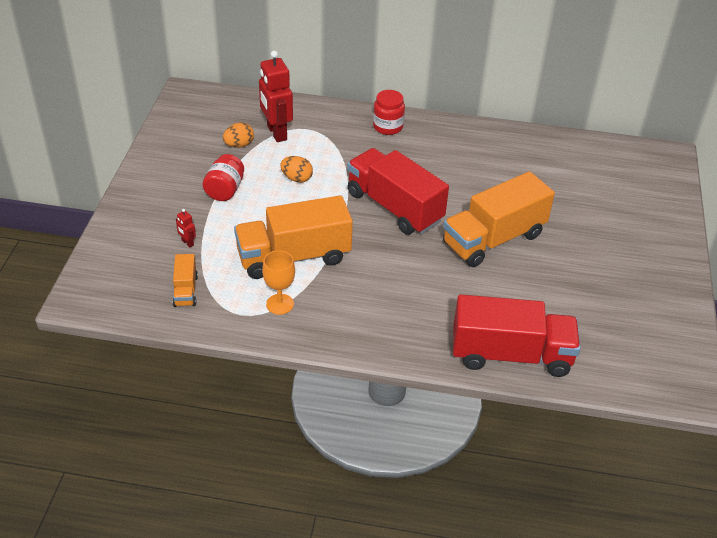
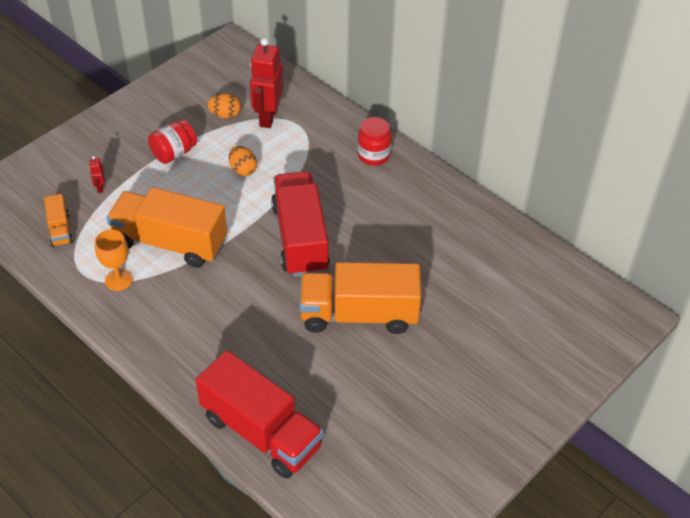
camera: 35 degrees right, 5 degrees up
orange truck [173,254,198,307] -> orange truck turned 45 degrees counterclockwise [44,194,73,247]

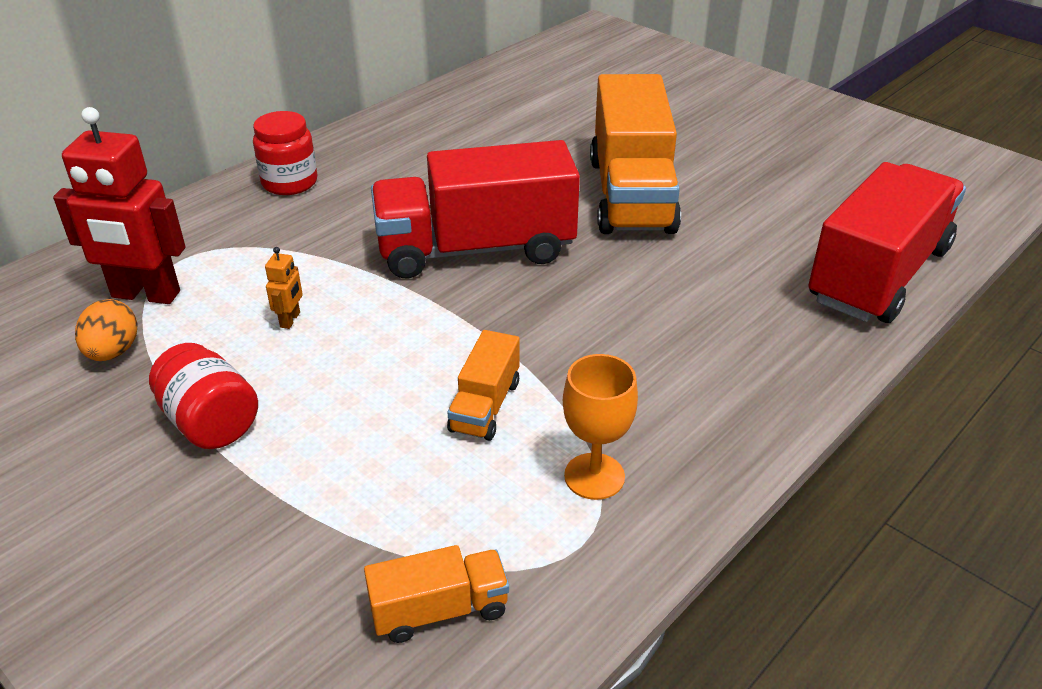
camera: 90 degrees left, 10 degrees down
red robot [89,156,105,193] -> none
orange truck [107,187,227,268] -> orange truck [447,330,520,441], size x0.46
orange egg [229,146,257,176] -> orange robot [265,247,303,329]

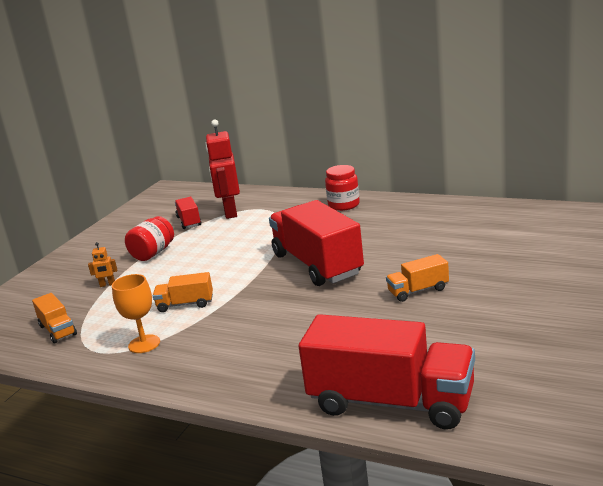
camera: 75 degrees right, 15 degrees down
orange egg [75,299,138,361] -> red truck [175,197,201,229]
orange robot [265,247,303,329] -> orange robot moved to [88,242,117,287]
orange truck [590,74,681,234] -> orange truck [386,254,449,302], size x0.46

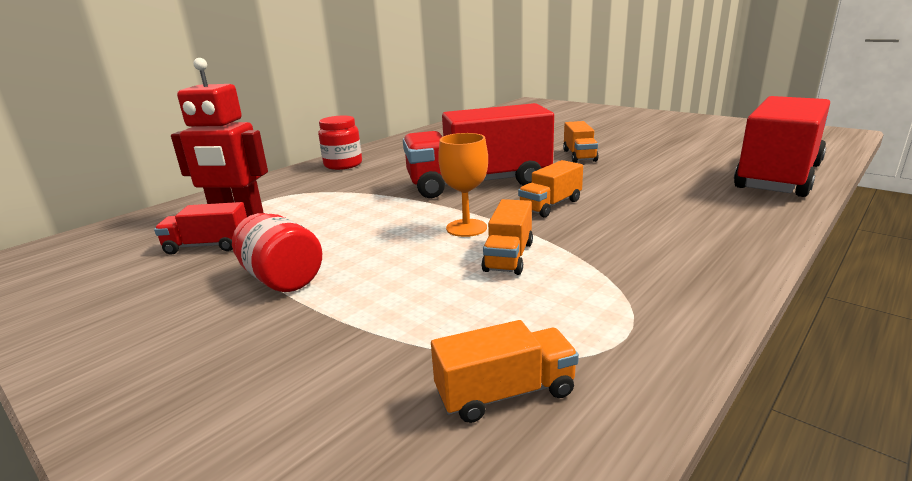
camera: 75 degrees left, 0 degrees up
orange robot [88,242,117,287] -> none
orange goblet [112,274,160,353] -> orange goblet moved to [438,133,488,237]
none -> orange truck [518,160,583,217]

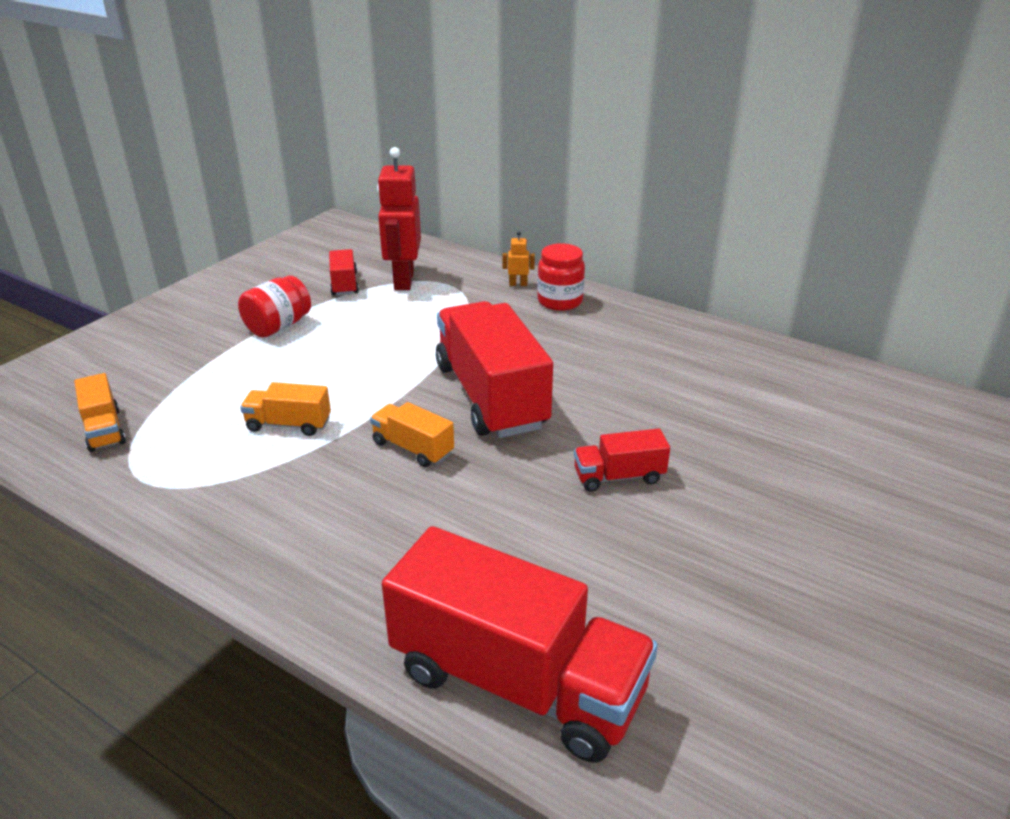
camera: 80 degrees right, 10 degrees up
orange goblet [438,133,488,237] -> none
orange truck [563,121,599,163] -> red truck [574,428,670,492]
none -> orange robot [503,231,535,286]

